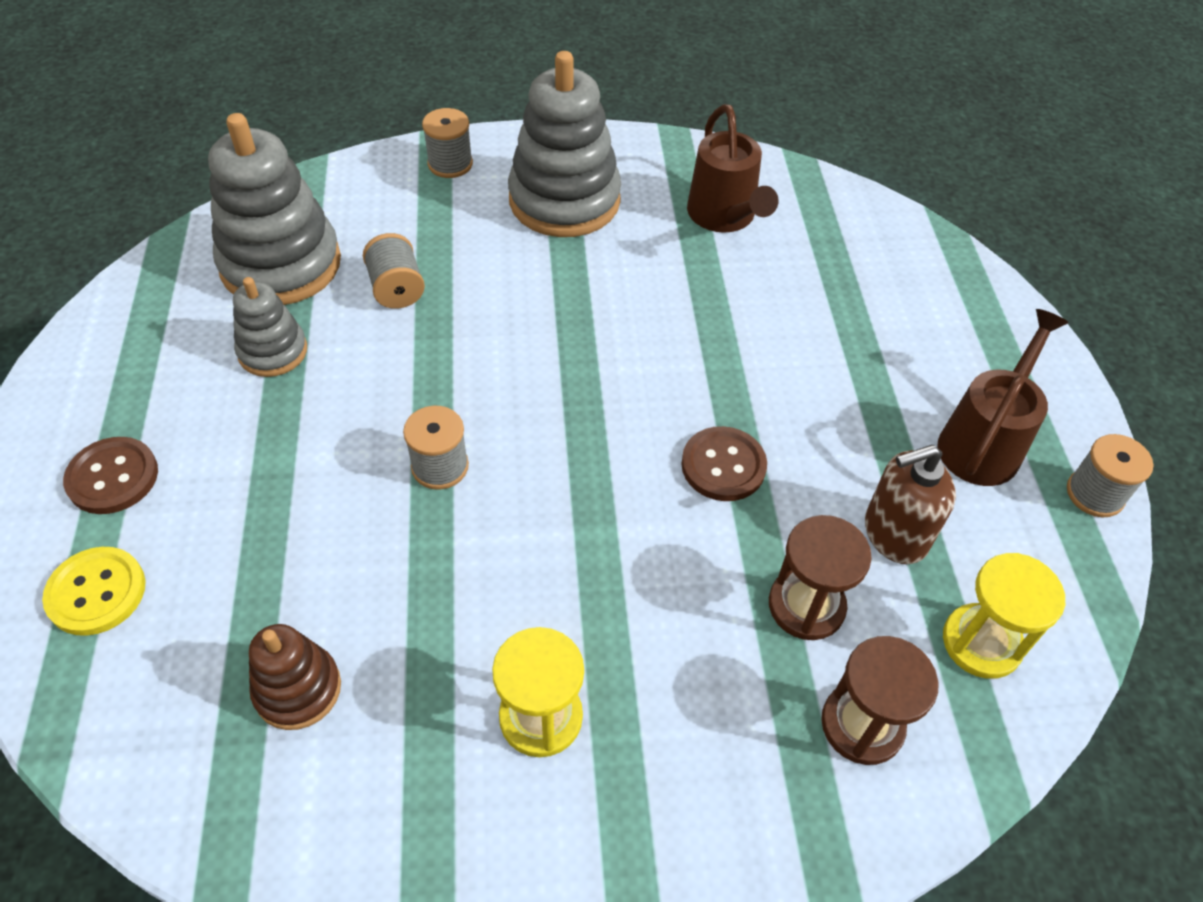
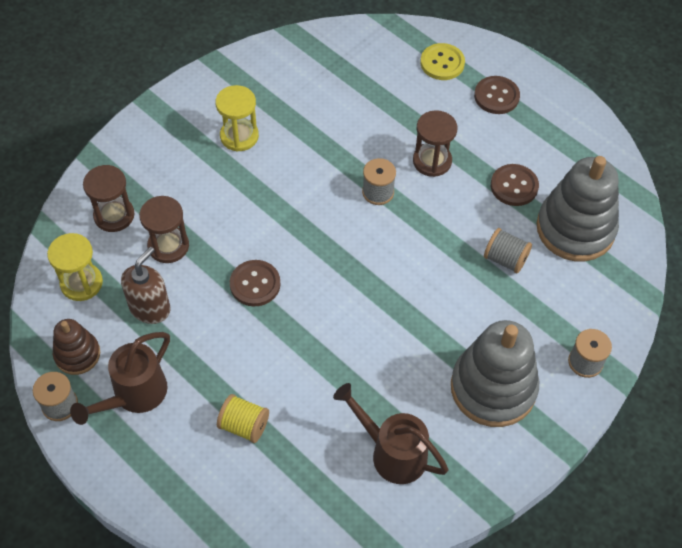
camera: 140 degrees right, 5 degrees up
grey stacking toy [233,277,307,377] -> brown button [491,164,539,206]
brown stacking toy [249,624,341,730] -> brown stacking toy moved to [53,319,100,375]
brown watering can [937,309,1069,486] -> brown watering can turned 45 degrees clockwise [70,332,170,425]
none -> yellow spool [217,394,269,443]
none -> brown hourglass [413,110,458,177]

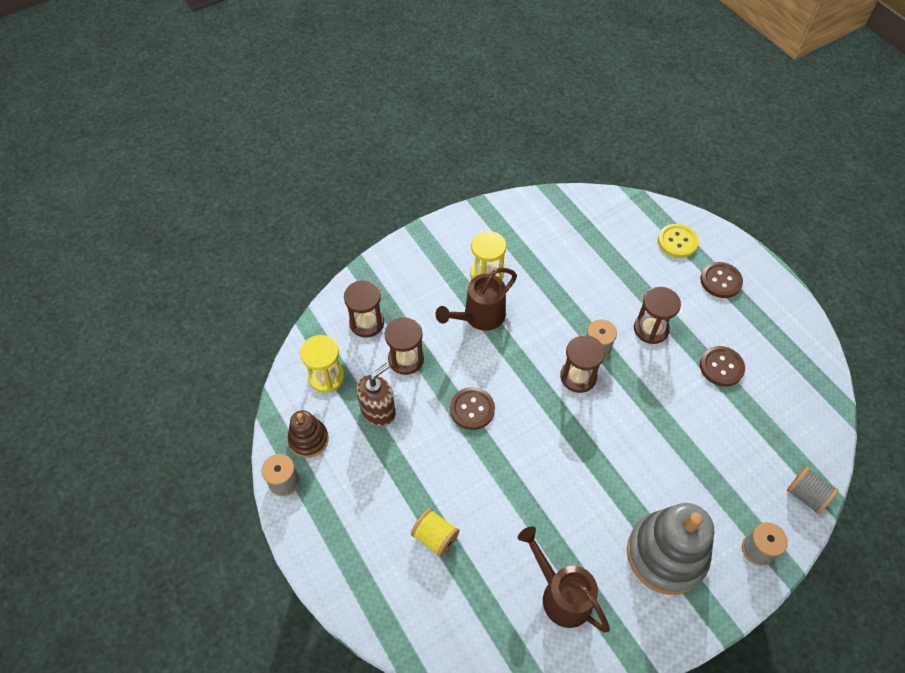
camera: 15 degrees right, 0 degrees up
brown watering can [70,332,170,425] -> brown watering can moved to [436,267,517,331]
grey spool [484,228,532,274] -> grey spool moved to [787,466,839,514]
grey stacking toy [537,156,619,262] -> none
none -> brown hourglass [560,335,605,393]

